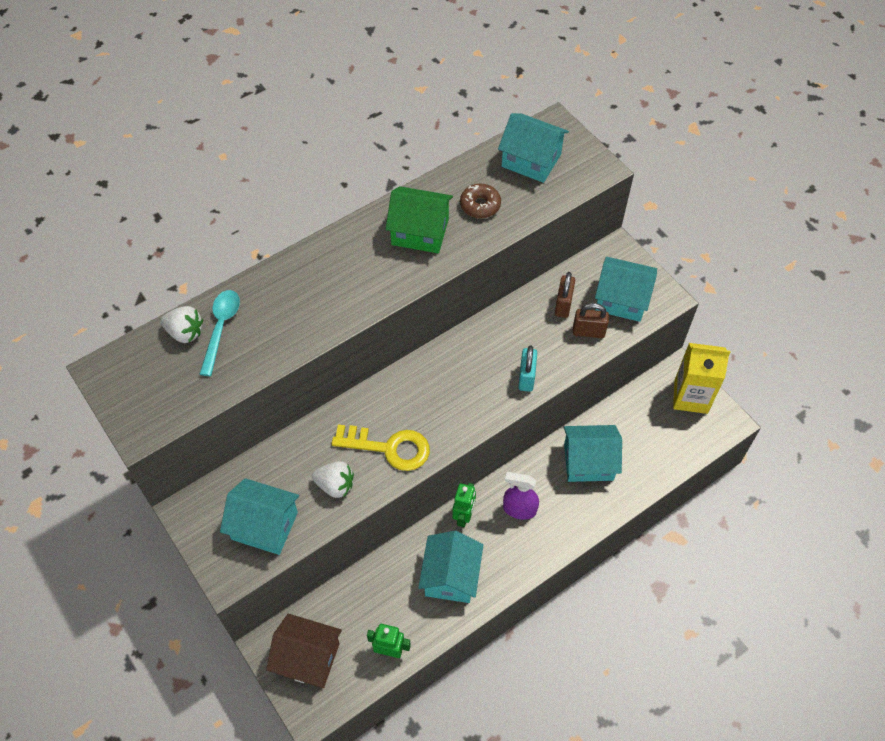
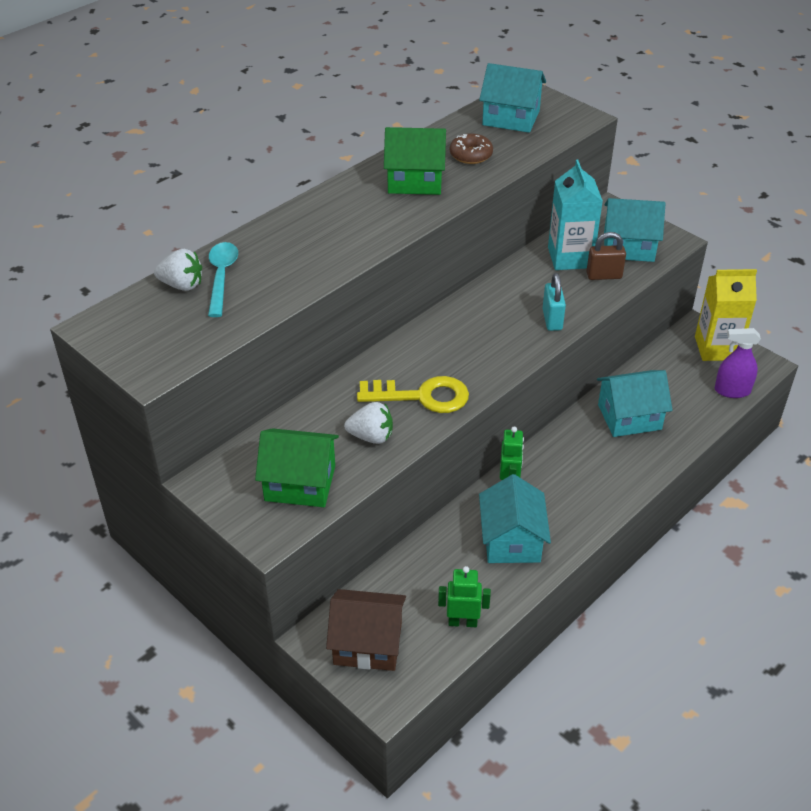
camera: 10 degrees left, 15 degrees down
turquoise house [220,478,299,555] -> green house [255,428,339,507]
purple spray bottle [503,472,539,520] -> purple spray bottle moved to [715,328,761,398]
brown padlock [555,272,575,318] -> turquoise carton [548,160,603,270]

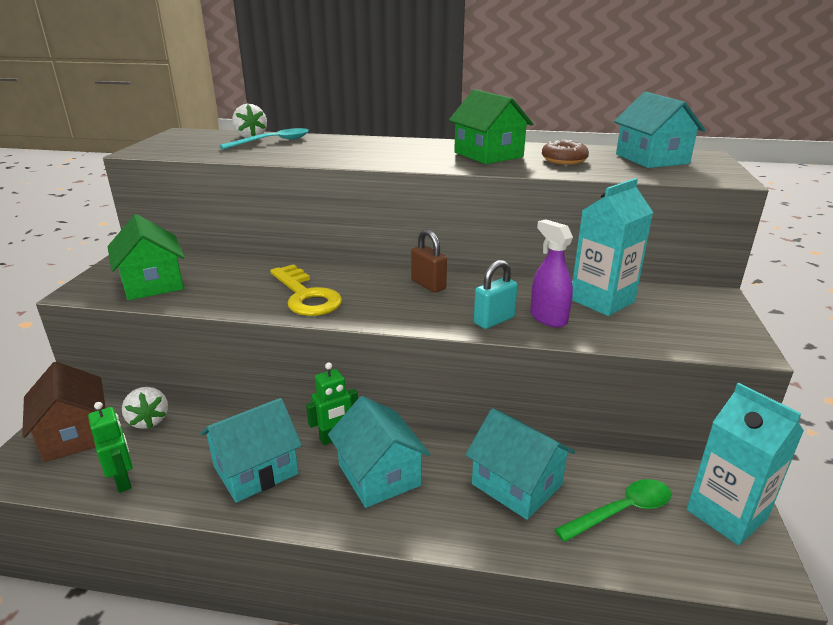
camera: 55 degrees right, 15 degrees down
white strawberry [344,402,393,444] -> white strawberry moved to [122,387,168,429]
brown padlock [587,232,626,280] -> brown padlock moved to [411,229,447,293]
turquoise house [604,198,665,262] -> turquoise house moved to [328,396,430,508]
yellow carton [695,269,757,361] -> turquoise carton [687,383,804,545]
purple spray bottle [715,328,761,398] -> purple spray bottle moved to [530,219,573,328]
none -> green spoon [554,479,671,542]

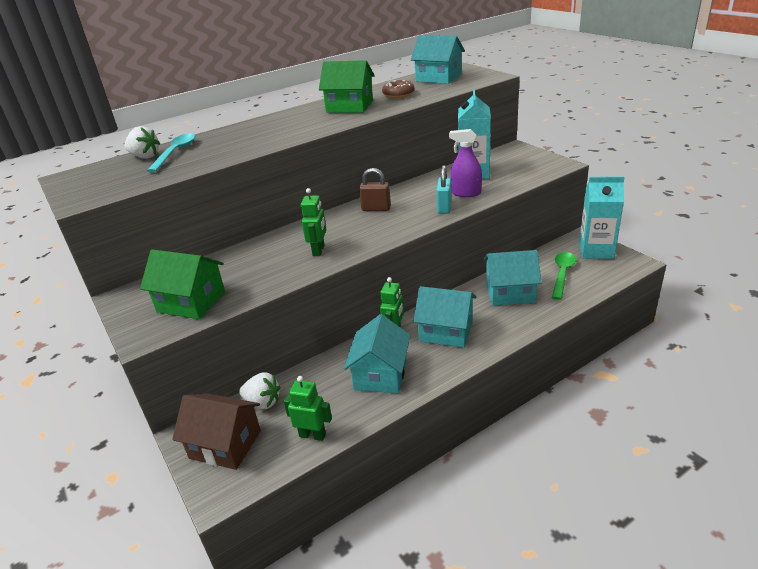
camera: 40 degrees left, 5 degrees up
yellow key [270,264,342,316] -> green robot [301,188,327,256]

